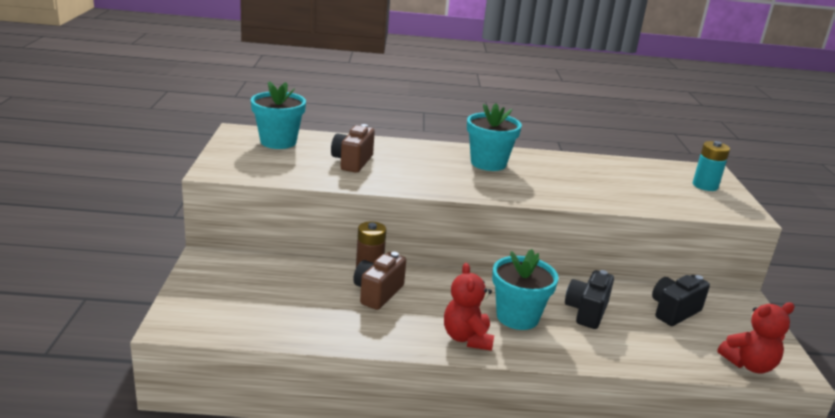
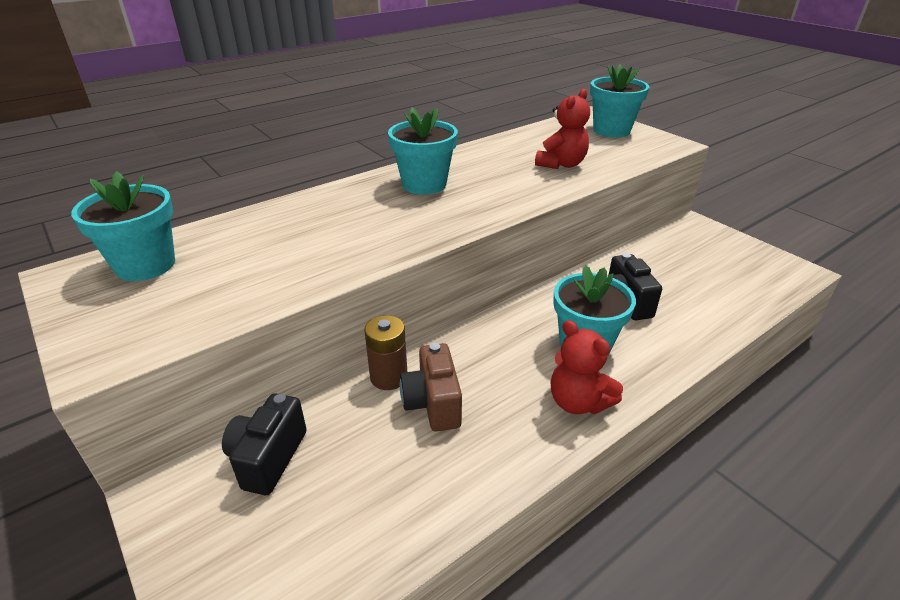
camera: 35 degrees left, 10 degrees up
brown camera [331,124,375,173] -> none
black camera [652,275,710,326] -> black camera moved to [222,393,307,495]
turquoise battery [693,141,730,191] -> turquoise flower pot [590,65,649,138]
red teddy bear [717,302,795,374] -> red teddy bear moved to [535,89,590,169]

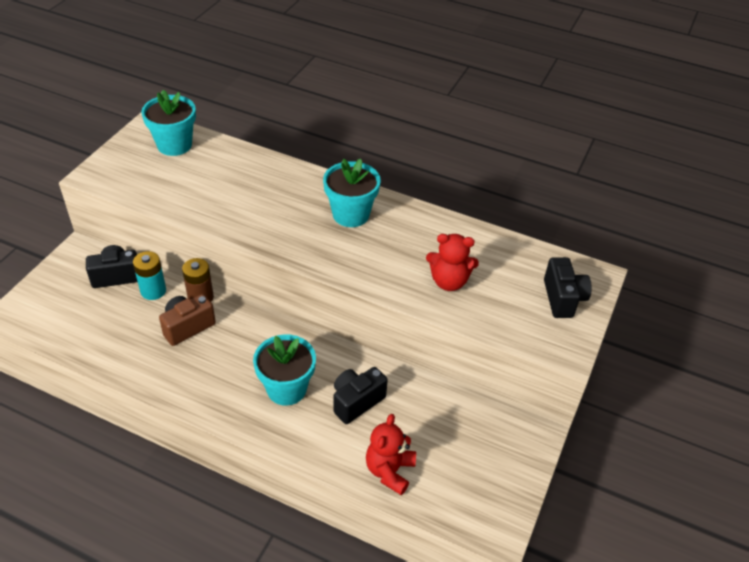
camera: 60 degrees right, 10 degrees up
red teddy bear [551,320,623,414] -> red teddy bear moved to [366,414,416,495]
turquoise flower pot [590,65,649,138] -> black camera [544,257,592,318]
none -> turquoise battery [133,251,166,300]

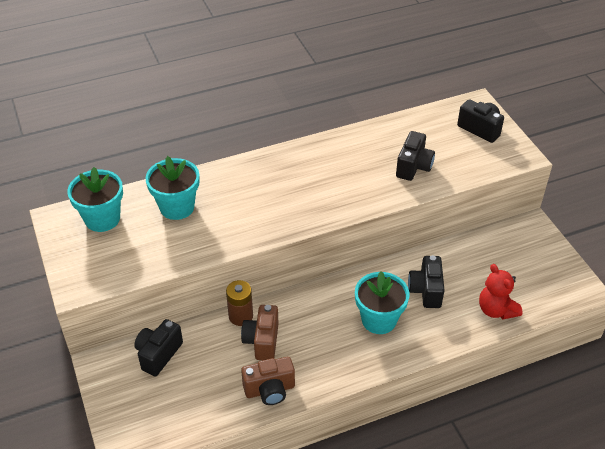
camera: 45 degrees left, 0 degrees up
turquoise battery [133,251,166,300] -> none
turquoise flower pot [323,159,381,227] -> turquoise flower pot moved to [145,156,200,220]
red teddy bear [426,234,479,291] -> black camera [396,131,435,181]
none -> brown camera [241,357,295,405]

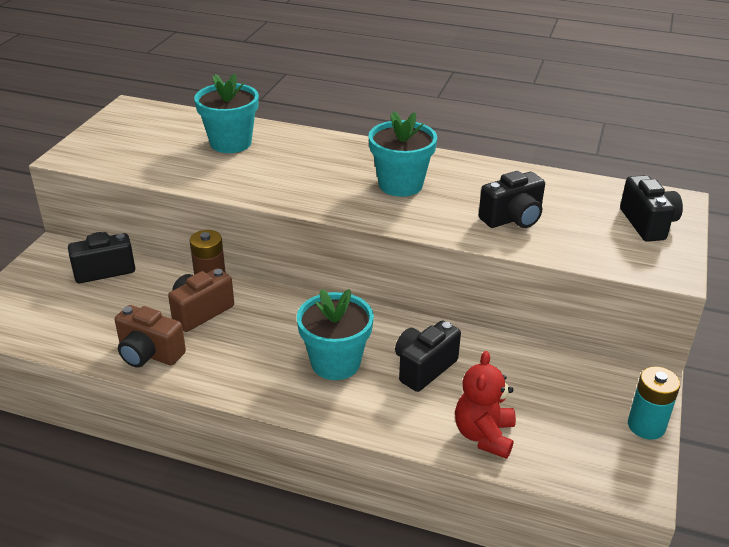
camera: 40 degrees right, 10 degrees down
turquoise flower pot [67,167,123,232] -> turquoise flower pot moved to [369,111,437,197]
none -> turquoise battery [628,367,680,440]

